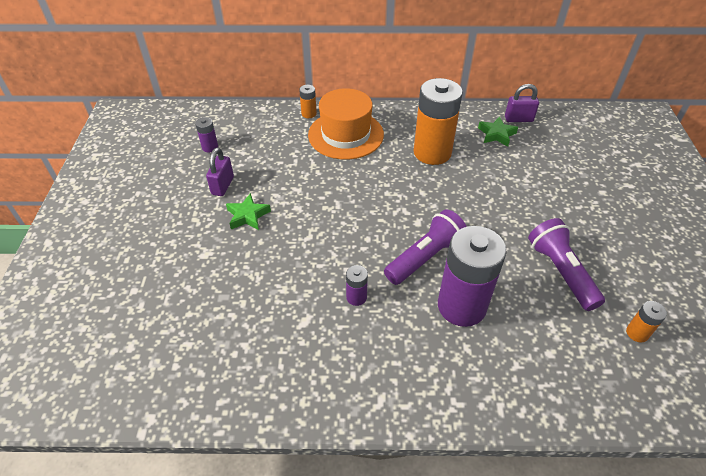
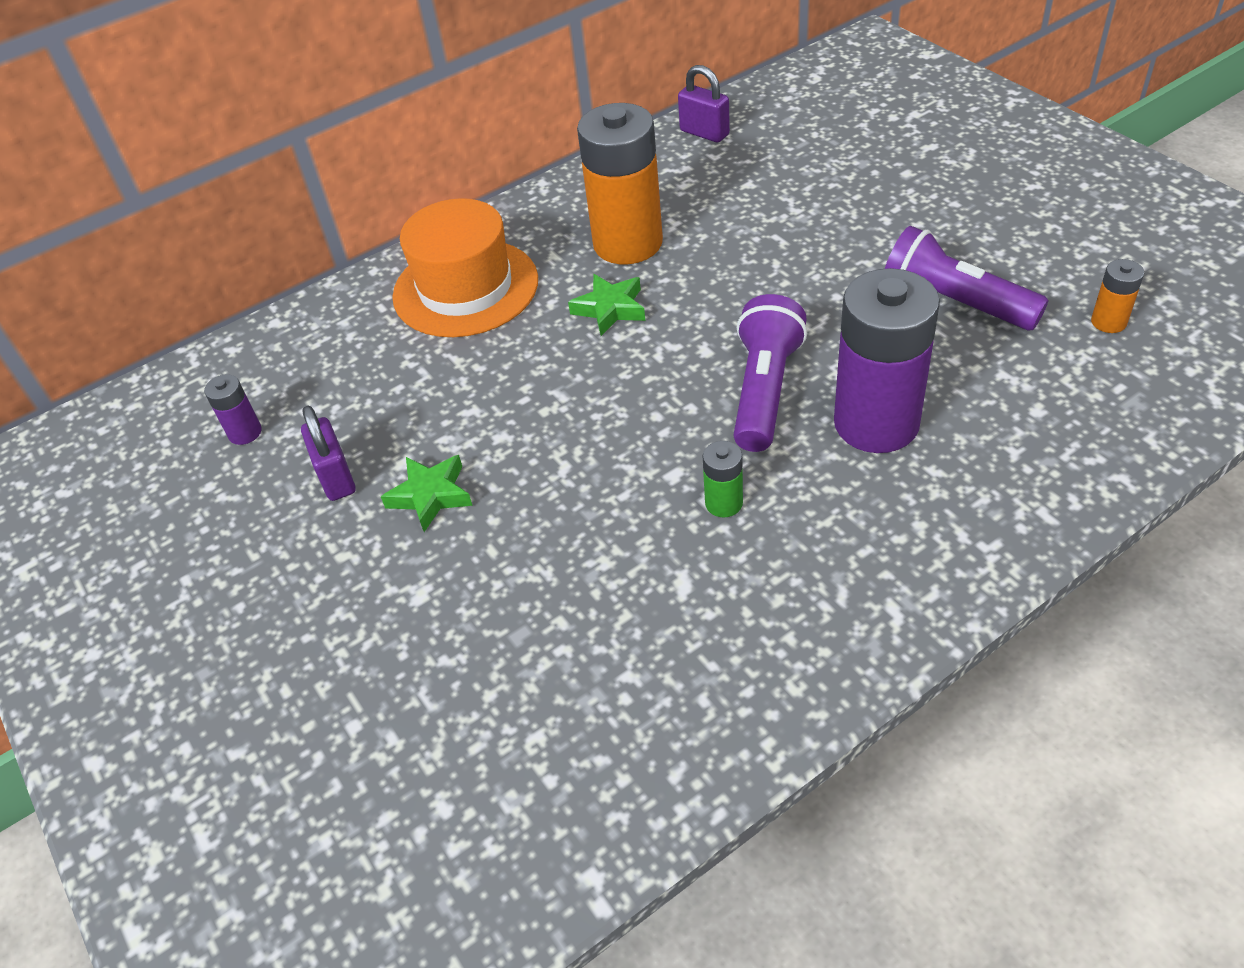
camera: 30 degrees left, 0 degrees up
orange battery [299,85,317,118] -> none
purple battery [346,265,368,306] -> green battery [703,441,743,517]
green star [478,116,518,147] -> green star moved to [568,274,645,336]
purple padlock [505,84,539,122] -> purple padlock turned 75 degrees clockwise [678,65,730,142]

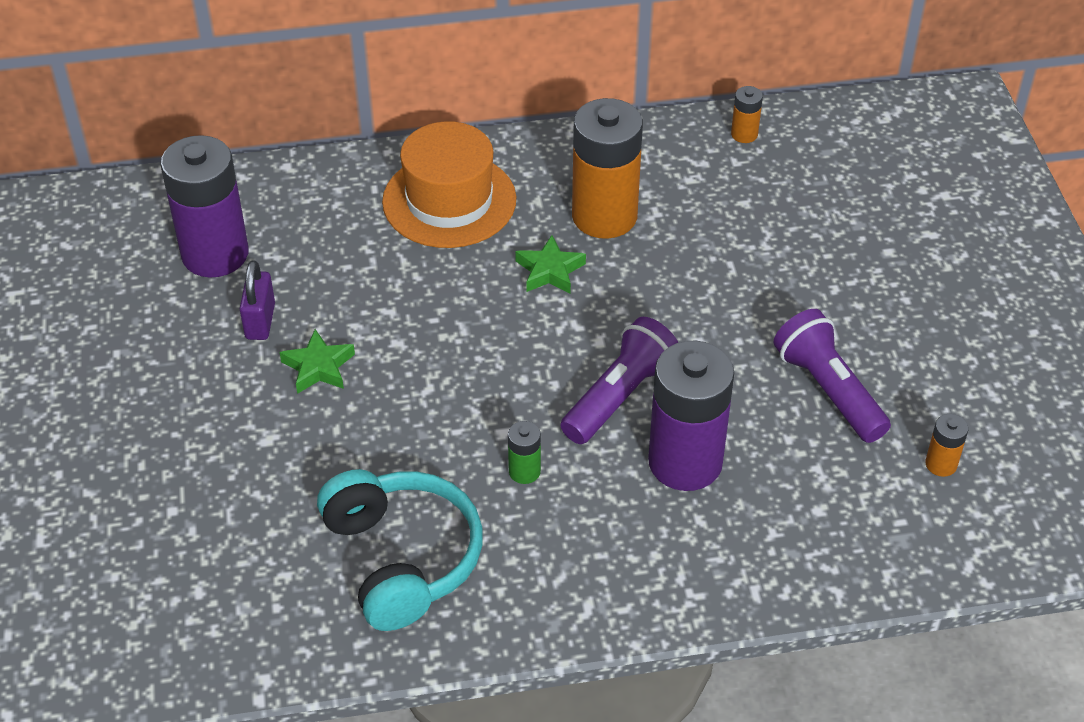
camera: 20 degrees right, 0 degrees up
purple battery [204,374,262,445] -> purple battery [161,135,249,277], size x2.33
purple padlock [678,65,730,142] -> orange battery [731,86,763,143]
none -> turquoise headphones [317,469,483,631]

